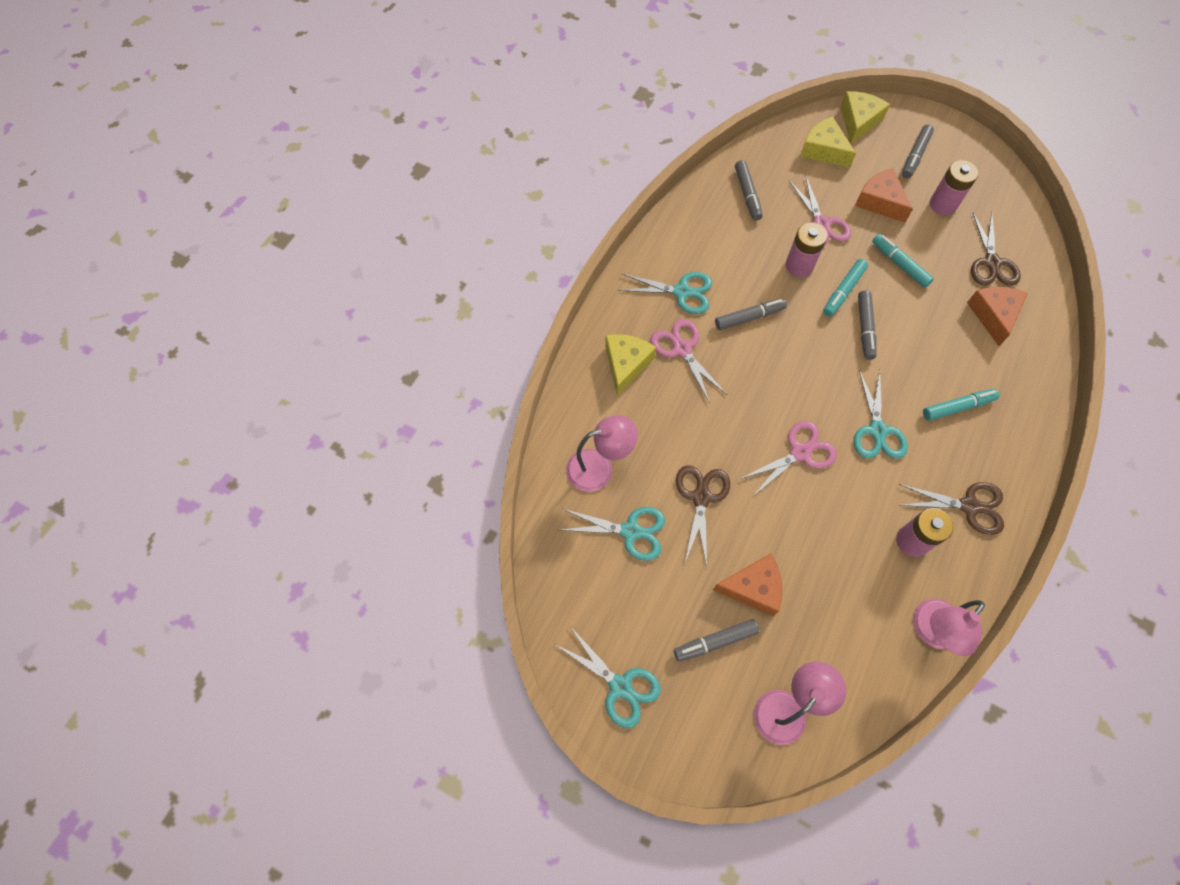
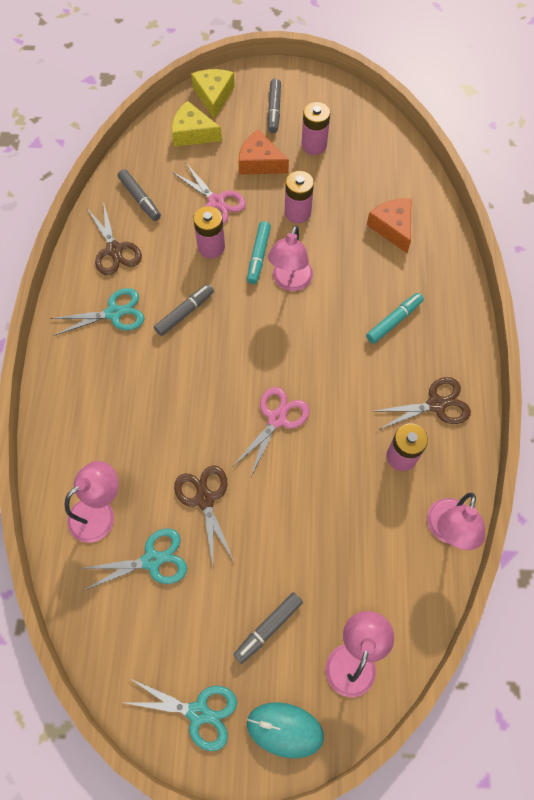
camera: 25 degrees left, 0 degrees up
yellow cheese [605,334,656,396] -> none
pink scissors [650,319,727,403] -> none
orange cheese [713,553,782,616] -> none
turquoise scissors [854,370,908,459] -> none
grey marker [858,290,877,360] -> pink lamp [268,225,313,291]
turquoise marker [872,234,934,288] -> pink battery [285,171,314,223]
brown scissors [971,212,1021,286] -> brown scissors moved to [87,201,142,275]
none -> turquoise mouse [247,702,324,758]

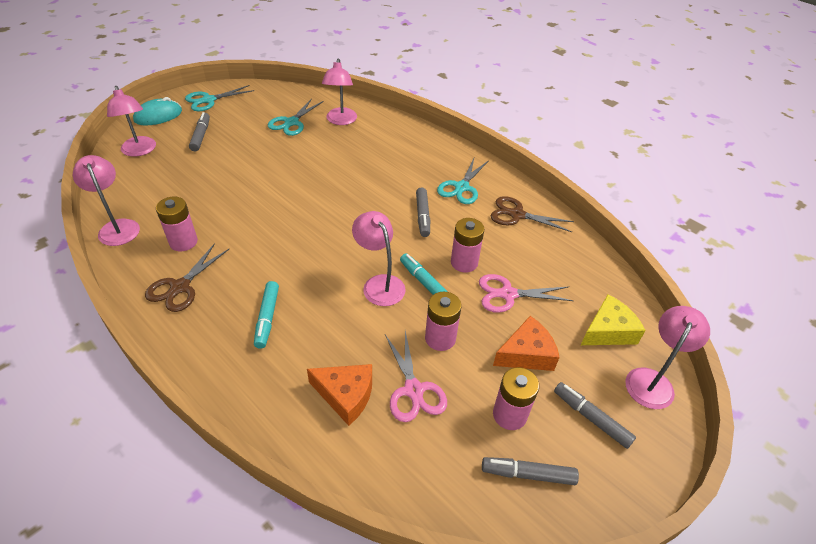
camera: 130 degrees right, 20 degrees down
grey marker [118,169,161,221] -> grey marker moved to [482,457,579,485]
brown scissors [174,465,234,565] -> none
yellow cheese [191,69,235,119] -> pink lamp [625,306,710,409]
pink scissors [234,387,310,478] -> pink scissors moved to [385,331,447,422]

